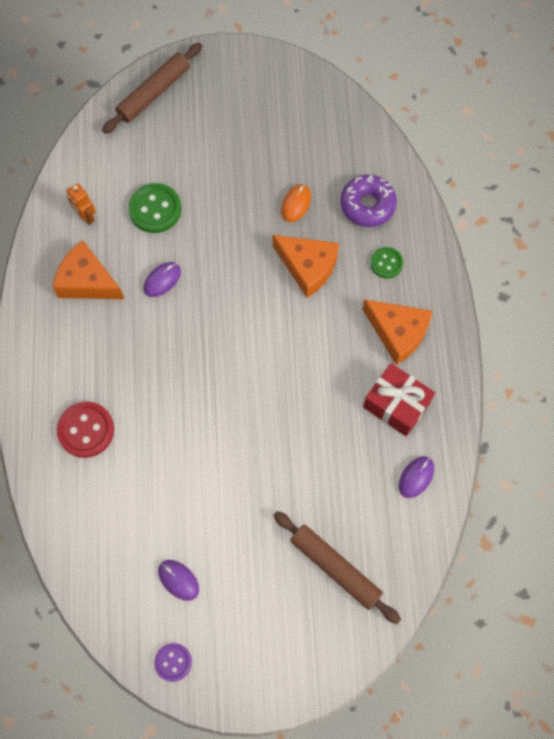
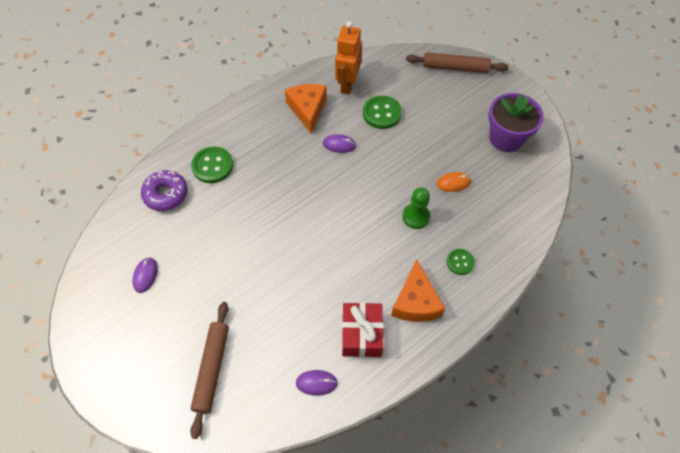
camera: 55 degrees right, 10 degrees down
red button [57,401,114,458] -> green button [191,147,233,183]
orange robot [66,183,96,225] -> orange robot [335,21,362,95], size x1.81
purple button [154,643,192,682] -> none
orange cheese [273,235,339,298] -> green pawn [402,188,430,229]
purple donut [340,175,397,227] -> purple donut moved to [141,170,187,211]
none -> purple flower pot [488,93,544,152]

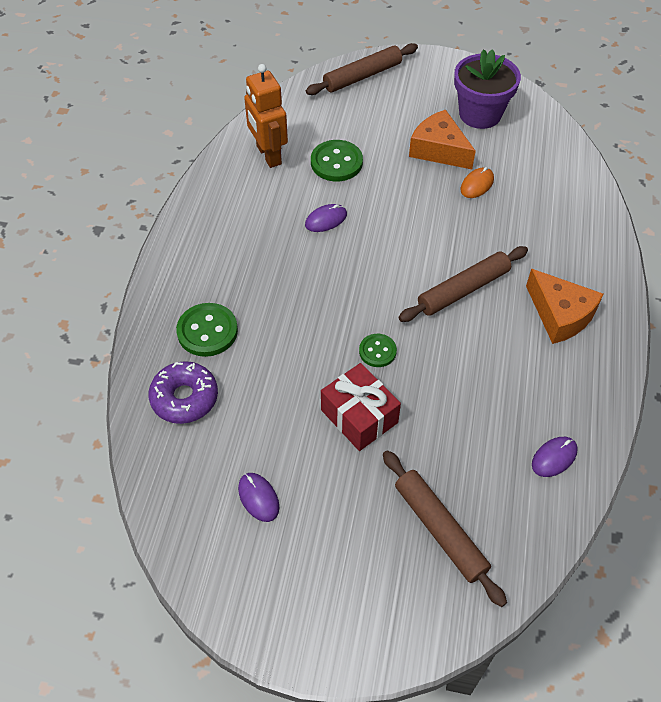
camera: 40 degrees left, 5 degrees down
orange cheese [285,84,327,134] -> orange cheese moved to [409,109,476,169]
red gift [342,303,383,357] -> red gift moved to [321,363,401,451]
green pawn [402,188,430,229] -> none
green button [447,249,475,275] -> green button moved to [359,334,397,367]
none -> brown rolling pin [398,246,528,322]

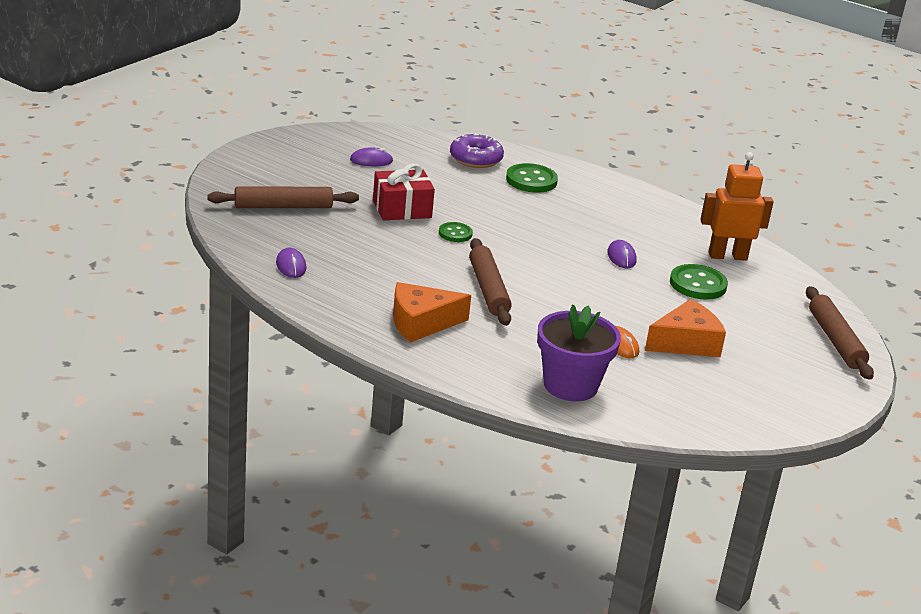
camera: 110 degrees right, 25 degrees down
purple flower pot [454,49,521,129] -> purple flower pot moved to [537,304,621,401]

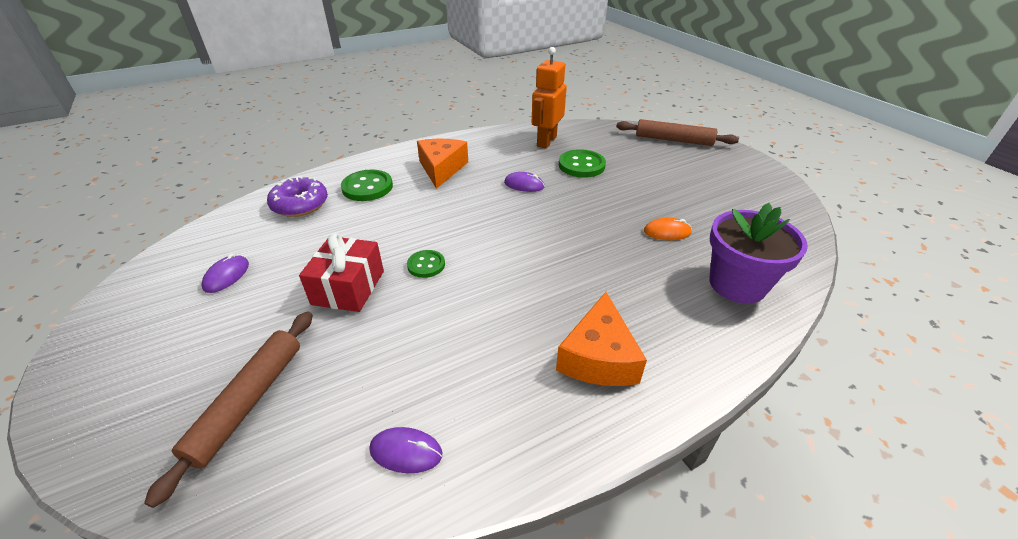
camera: 60 degrees left, 10 degrees up
brown rolling pin [469,238,512,326] -> none
orange cheese [645,299,726,357] -> orange cheese moved to [417,139,468,189]

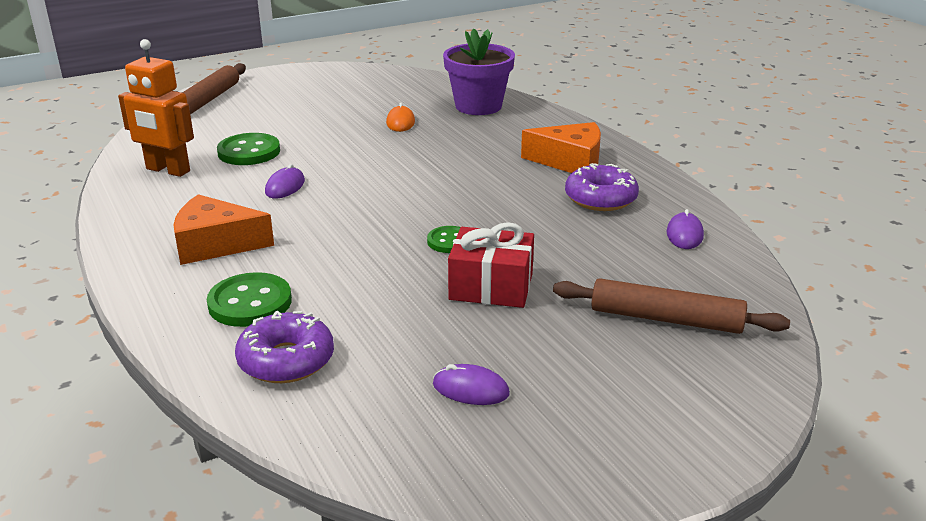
camera: 90 degrees left, 10 degrees down
none -> purple donut [565,163,639,211]

